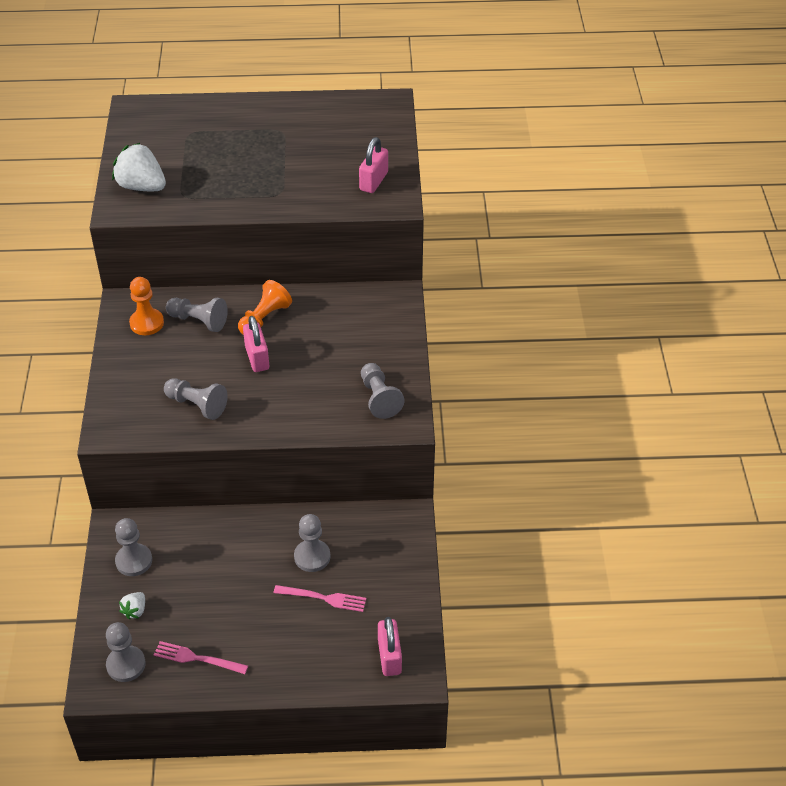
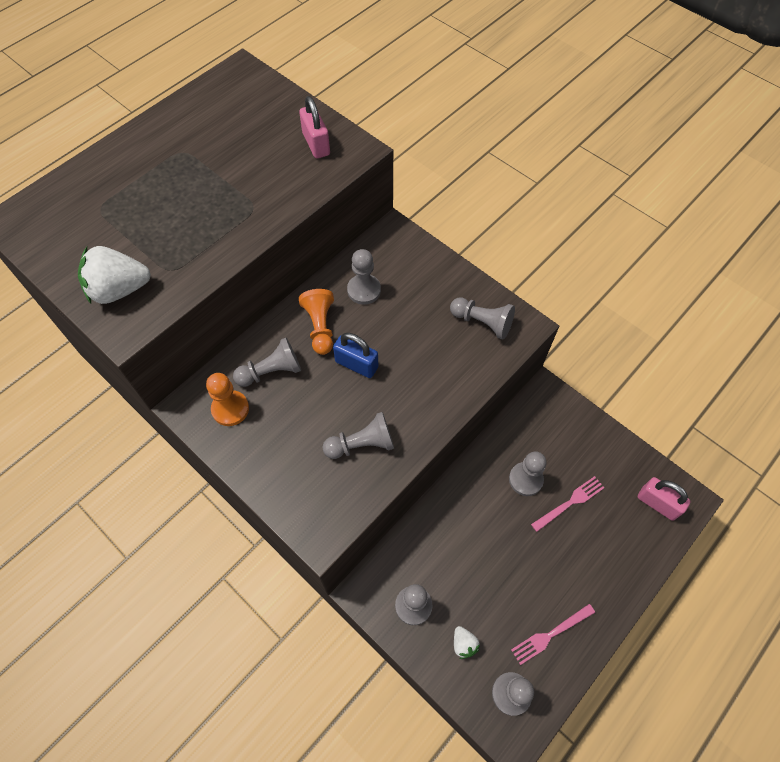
camera: 45 degrees left, 15 degrees up
pink padlock [243,316,269,372] -> blue padlock [333,333,378,378]
none -> grey pawn [347,249,381,305]

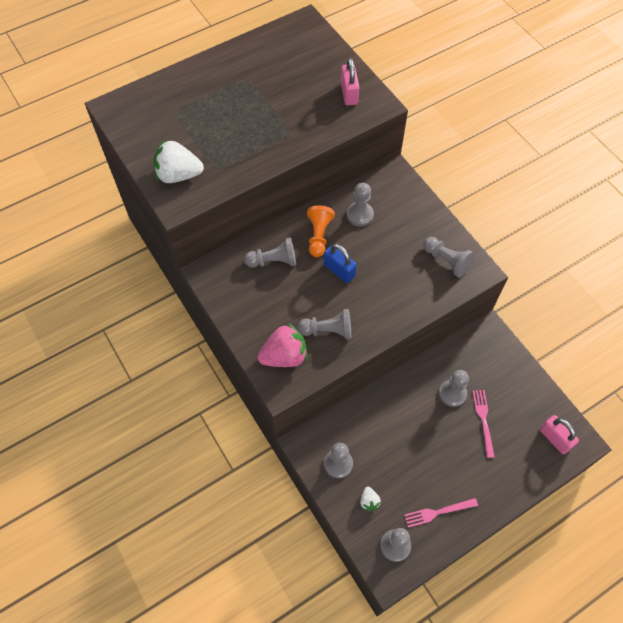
camera: 15 degrees right, 0 degrees up
orange pawn [206,373,249,426] -> none
pink fork [531,476,604,532] -> pink fork turned 75 degrees counterclockwise [472,390,495,458]
none -> pink strawberry [258,323,307,367]

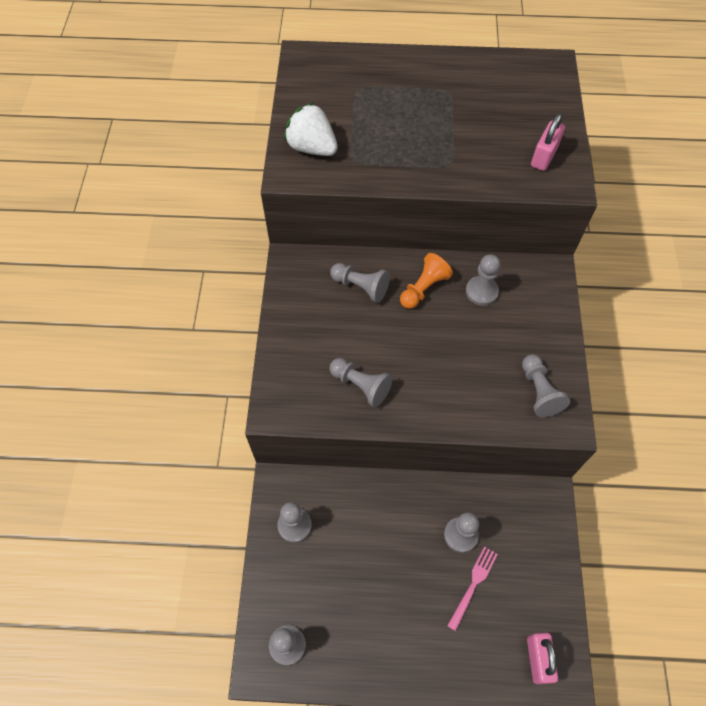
camera: 35 degrees right, 0 degrees up
pink strawberry [258,323,307,367] -> none
blue padlock [324,244,357,283] -> none
white strawberry [360,487,381,511] -> none
pink fork [404,498,478,528] -> none

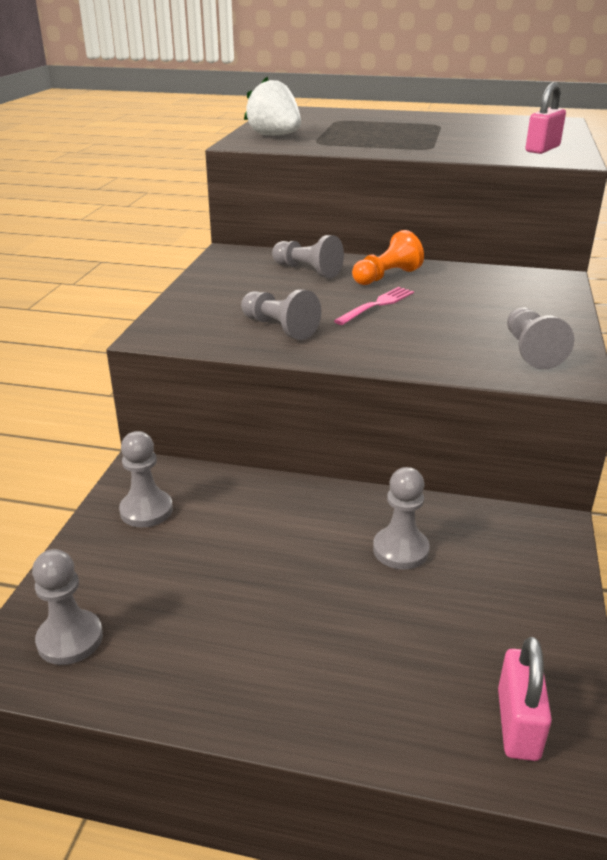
camera: 10 degrees right, 30 degrees down
pink fork [447,546,498,631] -> pink fork moved to [334,287,414,325]
grey pawn [466,254,501,306] -> none

